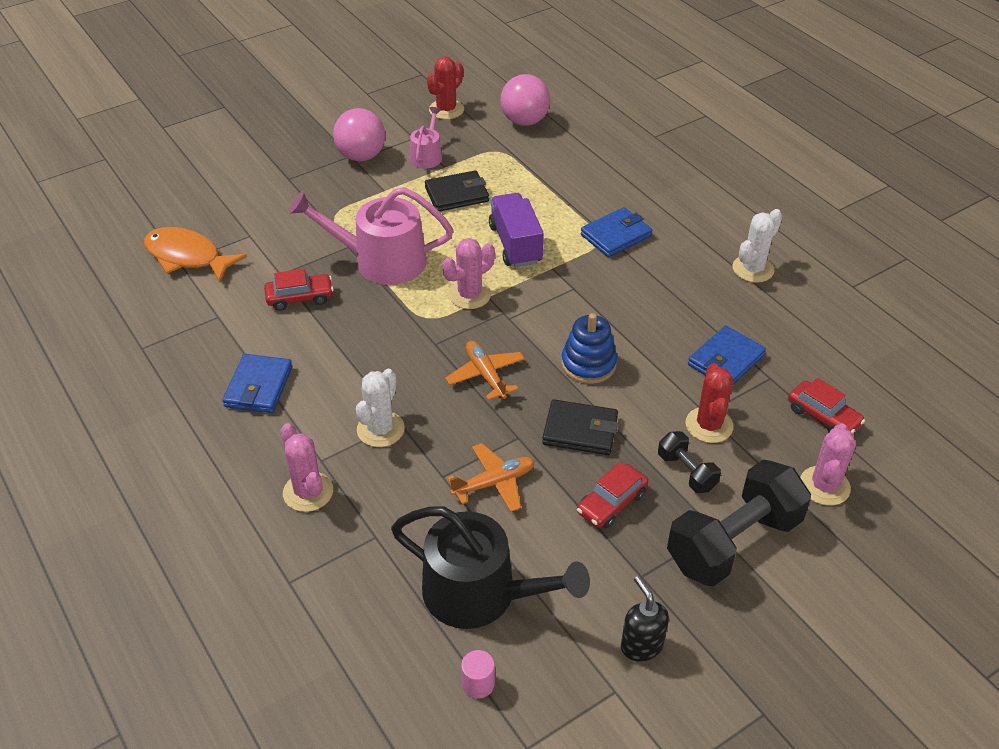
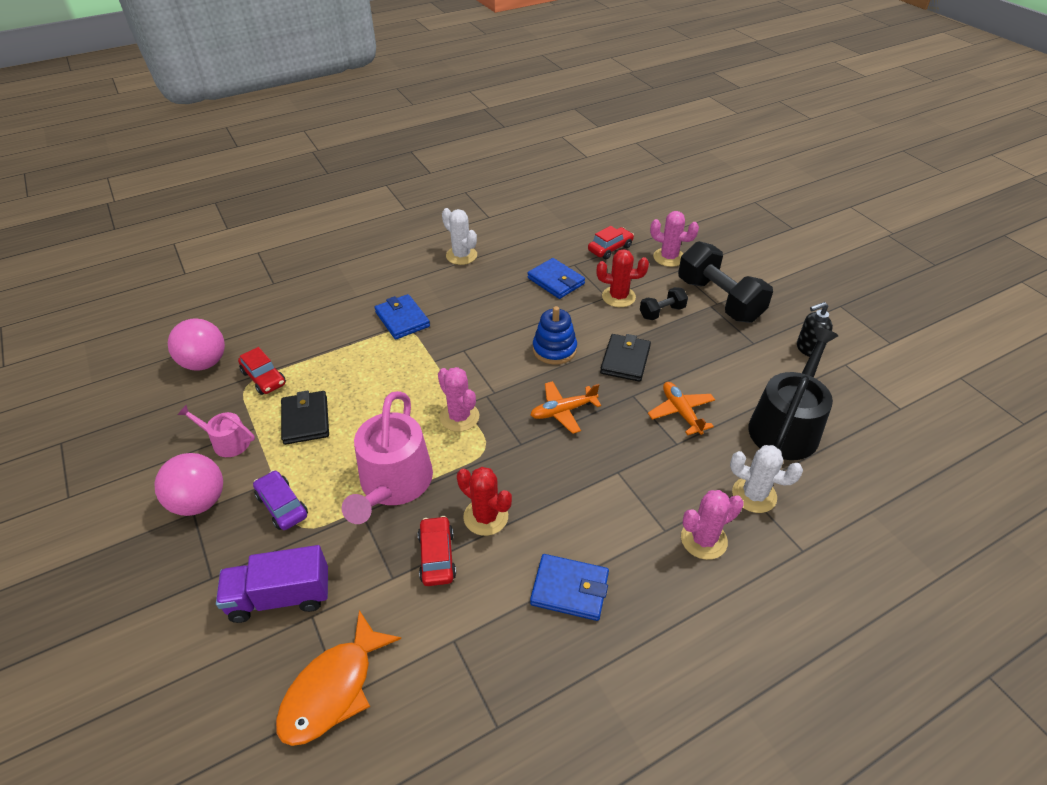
camera: 85 degrees left, 0 degrees up
white cactus [356,369,405,447] -> white cactus moved to [730,445,803,513]
red cactus [427,56,464,119] -> red cactus moved to [457,467,512,536]
pink cylinder [461,650,495,698] -> none
purple truck [489,193,543,267] -> purple truck moved to [216,545,328,623]
red car [577,462,648,529] -> red car moved to [238,347,286,395]
none -> purple car [253,470,308,530]

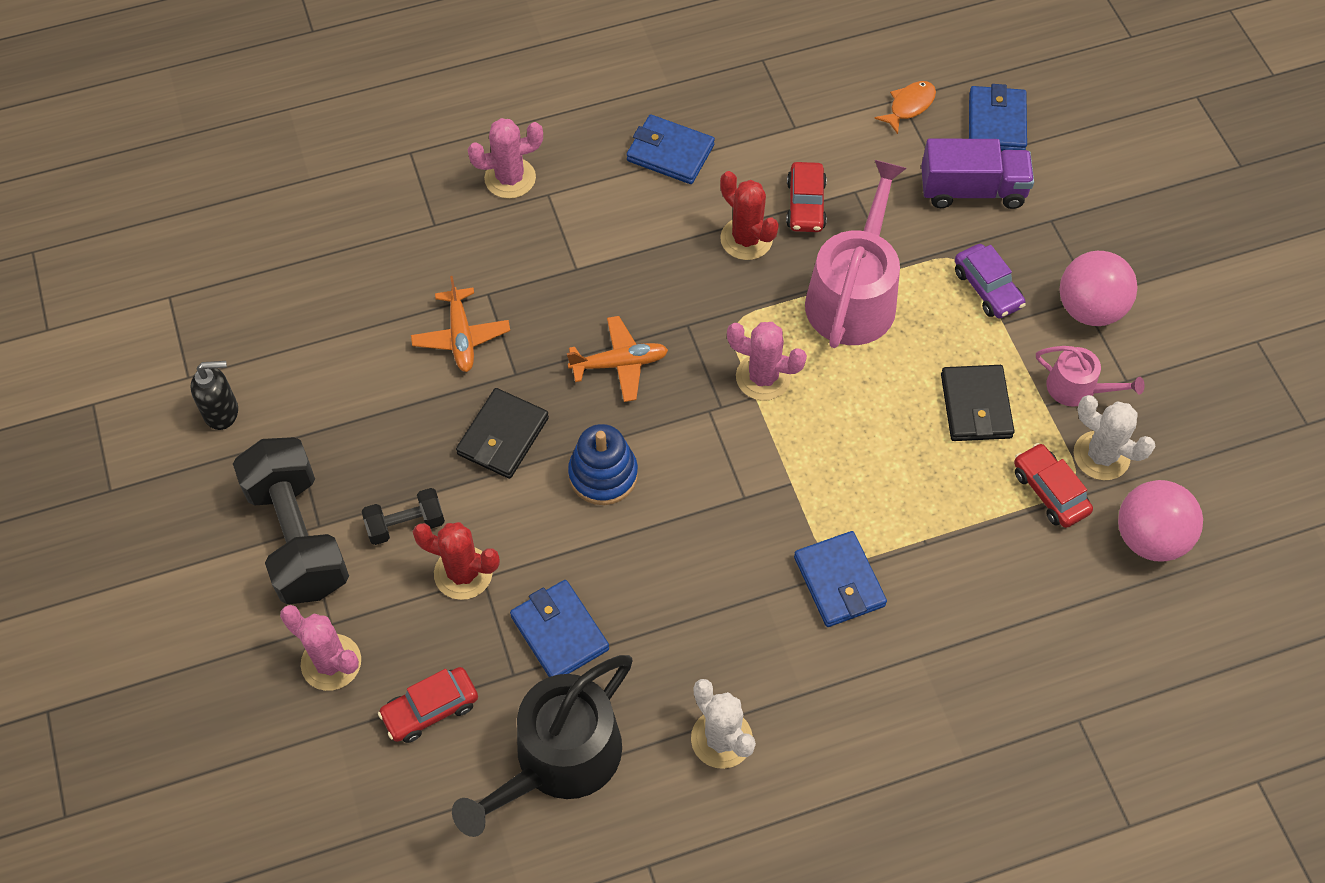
camera: 170 degrees left, 15 degrees up
orange fish [276,610,401,746] -> orange fish [874,81,936,134], size x0.55
pink cactus [438,367,479,432] -> pink cactus turned 45 degrees counterclockwise [727,322,807,401]
white cactus [730,445,803,513] -> white cactus moved to [1073,395,1155,480]
black watering can [748,327,838,460] -> black watering can moved to [452,655,633,837]
none -> blue wallet [969,84,1027,151]

